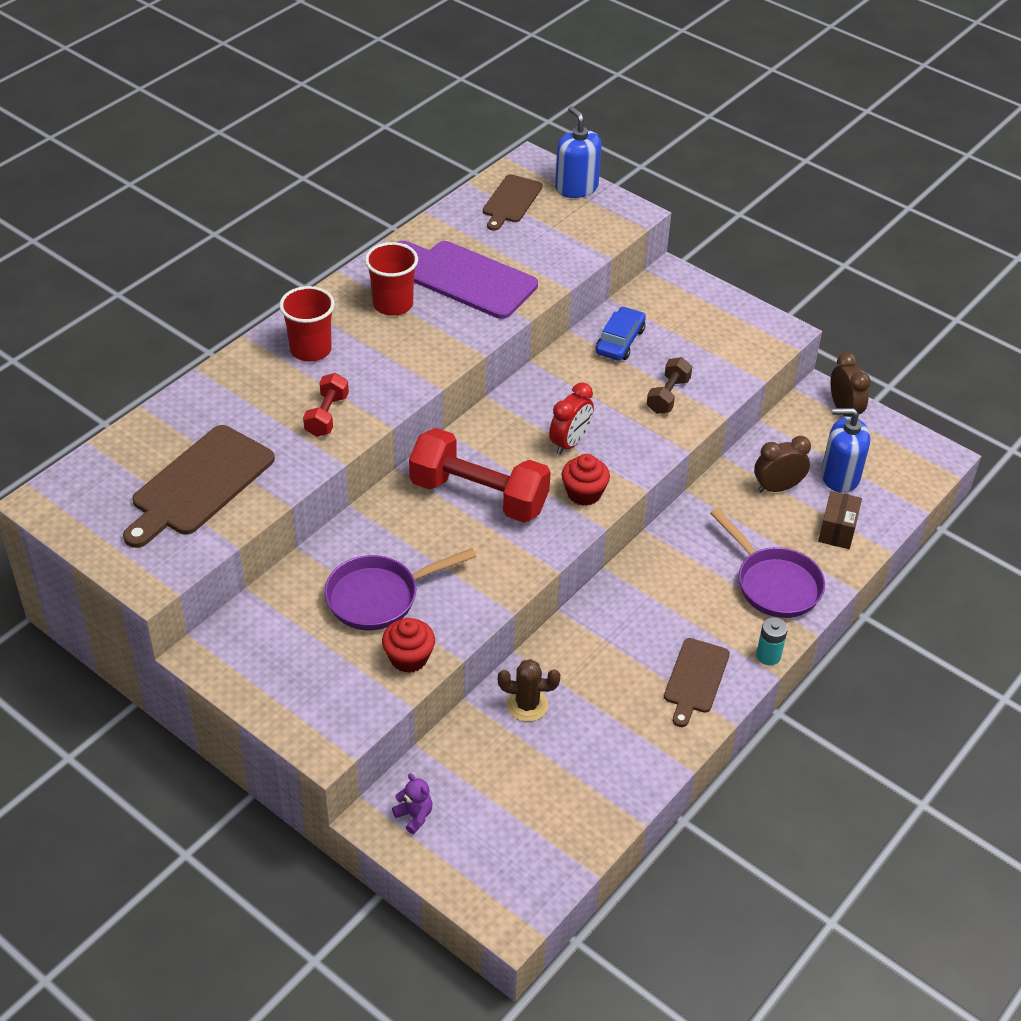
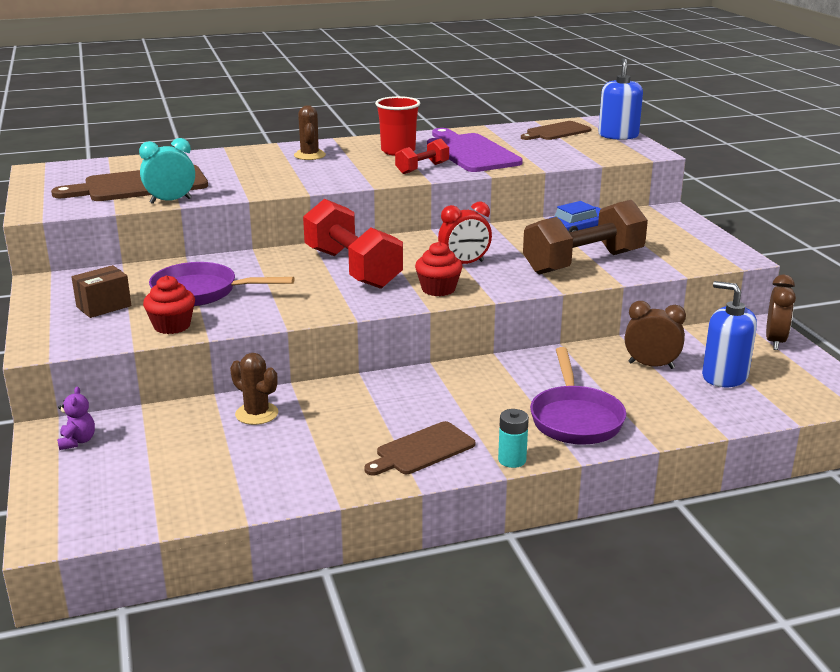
camera: 35 degrees right, 20 degrees down
red cup [279,286,335,362] -> brown cactus [294,105,326,160]
red dumbbell [303,373,349,437] -> red dumbbell moved to [395,139,449,174]
brown dumbbell [647,357,692,414] -> brown dumbbell [523,200,648,275], size x1.99
brown box [818,491,862,549] -> brown box moved to [72,265,131,318]
none -> turquoise clock [139,138,195,204]

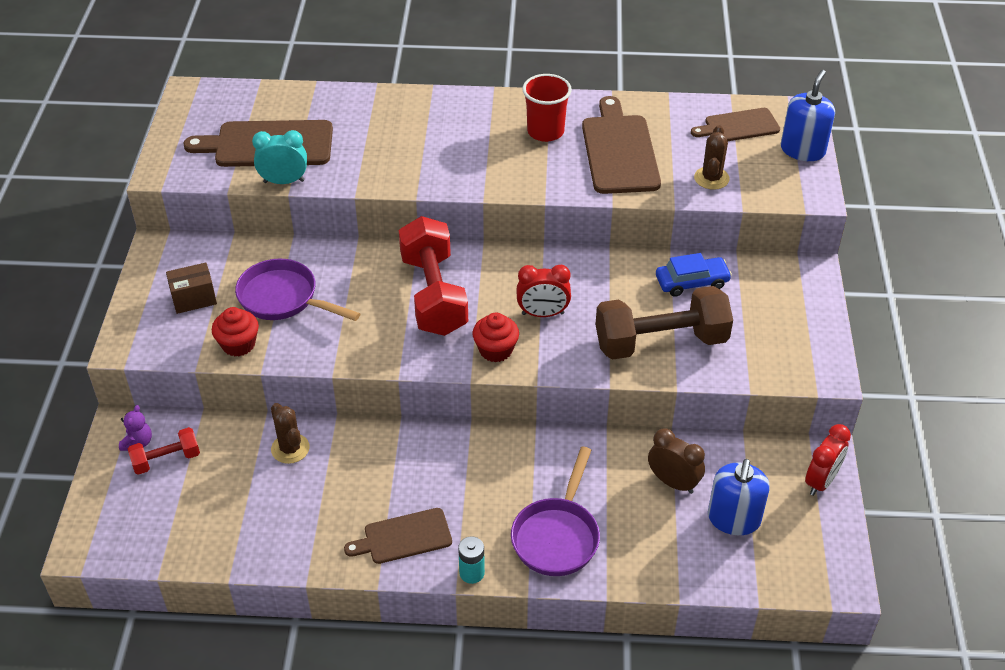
camera: 20 degrees right, 20 degrees up
brown cactus [294,105,326,160] -> brown cactus moved to [694,125,730,190]
red dumbbell [395,139,449,174] -> red dumbbell moved to [128,427,200,475]
purple cutting board [427,128,523,172] -> brown cutting board [582,96,661,194]
blue soap dispenser [702,281,757,387] -> blue soap dispenser turned 135 degrees counterclockwise [708,459,770,535]
brown clock [766,275,796,350] -> red clock [805,424,851,496]

